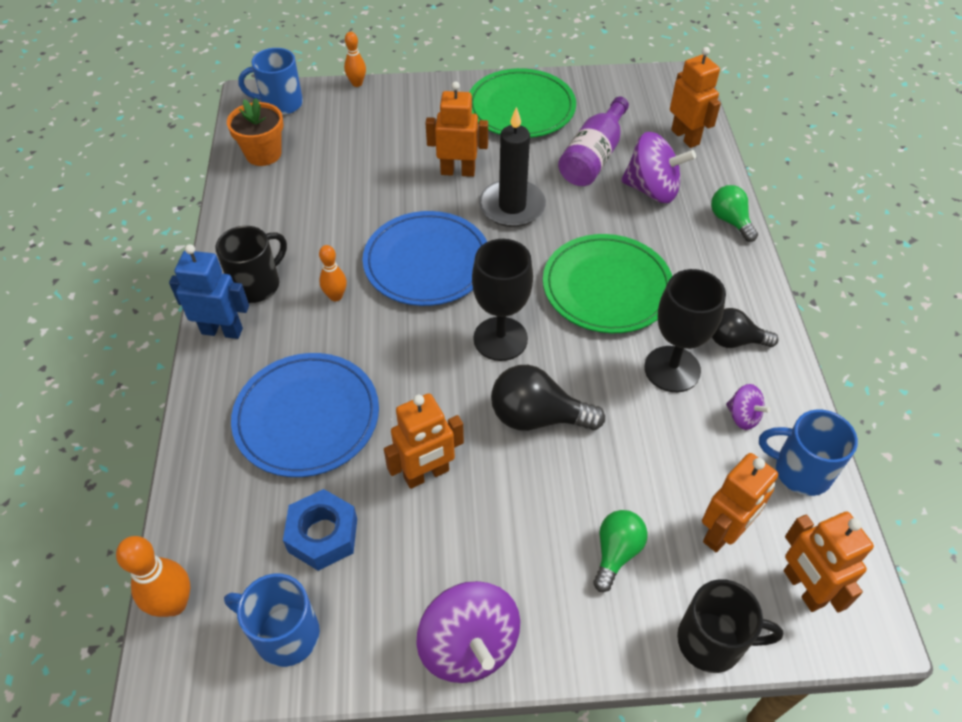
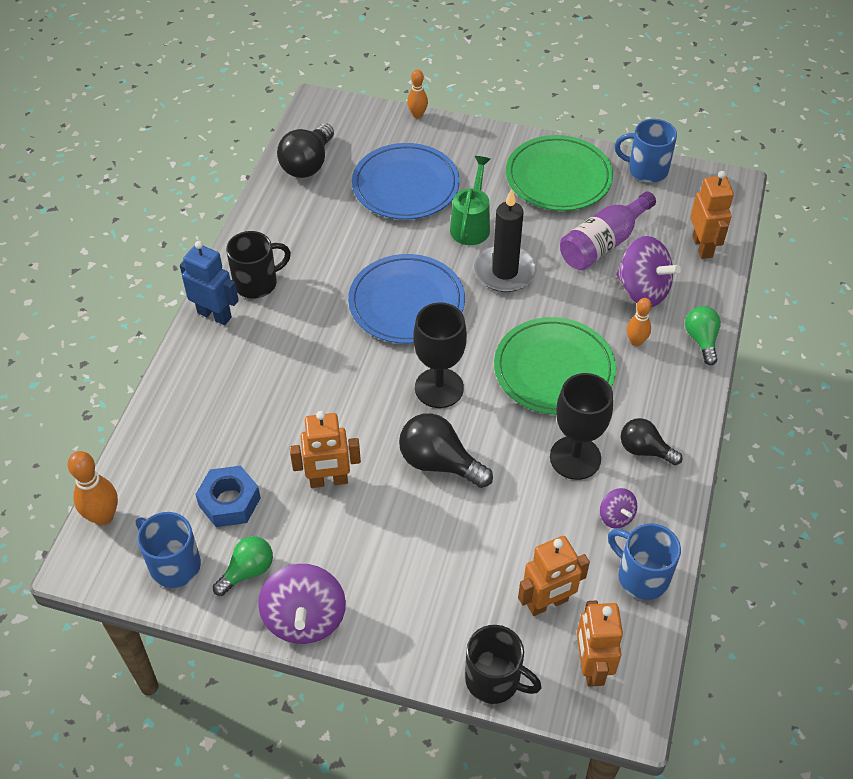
camera: 20 degrees right, 0 degrees up
orange flower pot [227,98,284,166] -> black light bulb [277,123,334,178]
blue plate [231,353,379,477] -> blue plate moved to [352,143,460,220]
blue mug [238,48,303,115] -> blue mug moved to [615,119,677,183]
orange bowling pin [319,245,347,301] -> orange bowling pin moved to [627,298,652,346]
orange robot [426,81,488,177] -> green watering can [450,156,490,245]
green light bulb [593,510,648,592] -> green light bulb moved to [213,536,273,596]

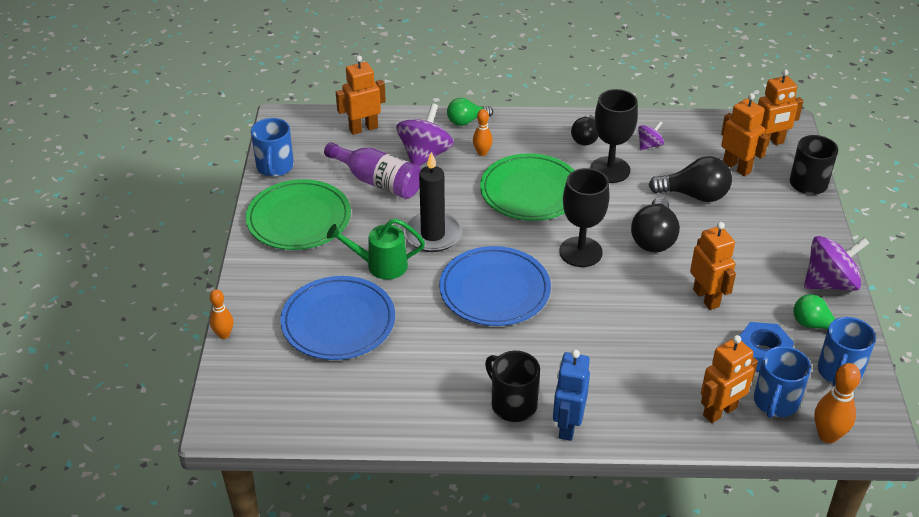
camera: 105 degrees left, 10 degrees down
black light bulb [277,123,334,178] -> black light bulb moved to [649,156,732,202]
blue mug [608,523,681,600] -> blue mug moved to [754,346,811,418]
none -> orange robot [701,335,758,423]

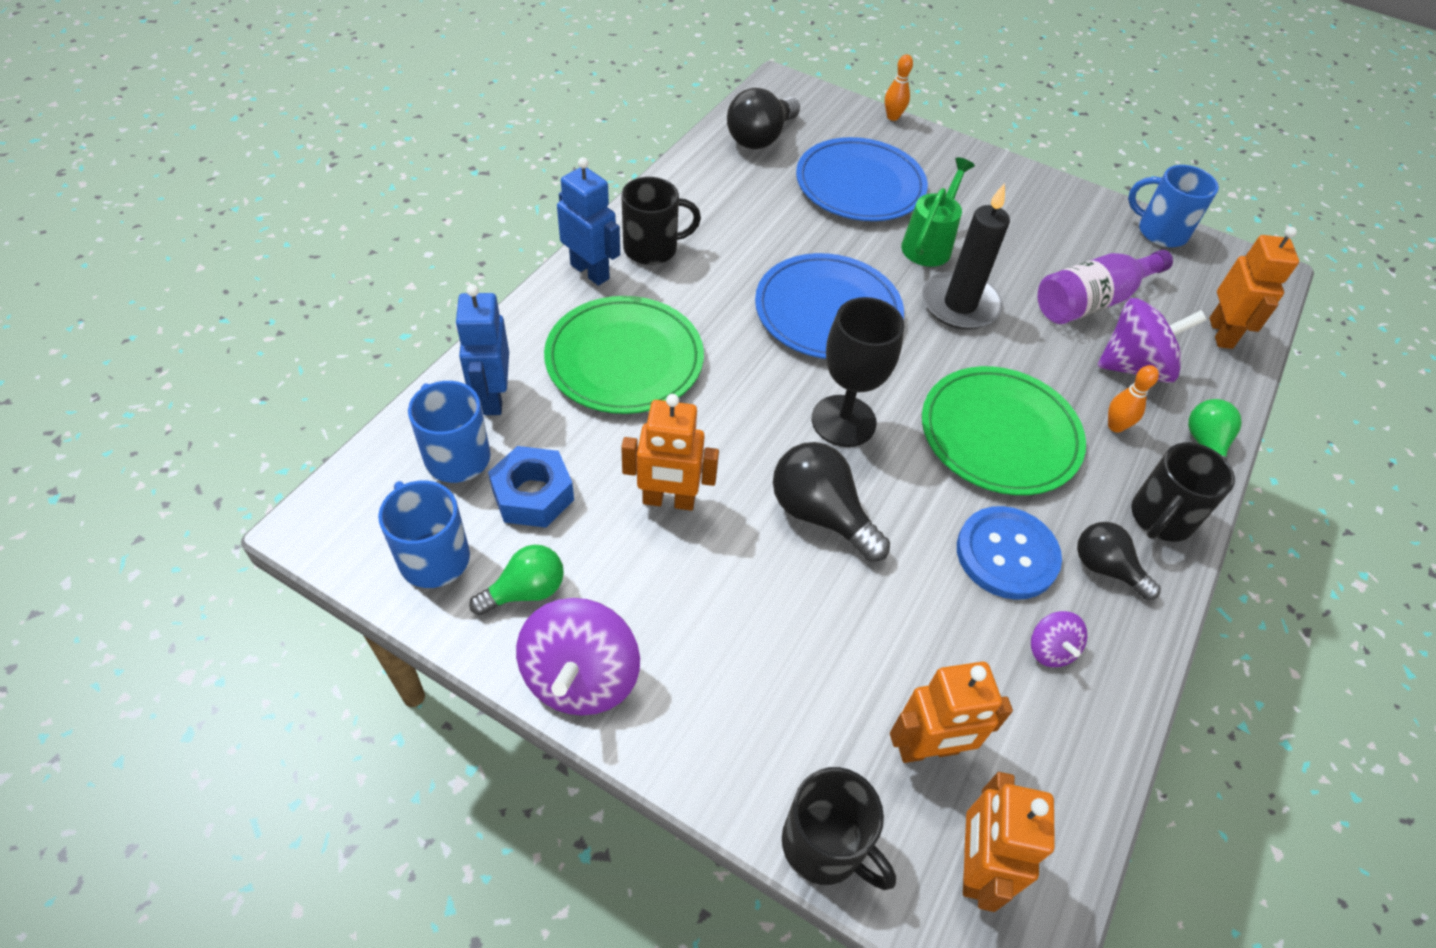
camera: 115 degrees right, 10 degrees up
green plate [246,179,351,250] -> green plate moved to [544,296,704,414]
purple spinning top [396,103,454,166] -> purple spinning top turned 60 degrees counterclockwise [1097,298,1207,383]
black goblet [590,89,638,183] -> blue button [957,506,1062,600]
black light bulb [649,156,732,202] -> black light bulb moved to [727,88,800,149]
orange robot [701,335,758,423] -> blue robot [455,284,509,415]
orange bowling pin [814,363,861,443] -> none
none -> black mug [1131,442,1235,542]

